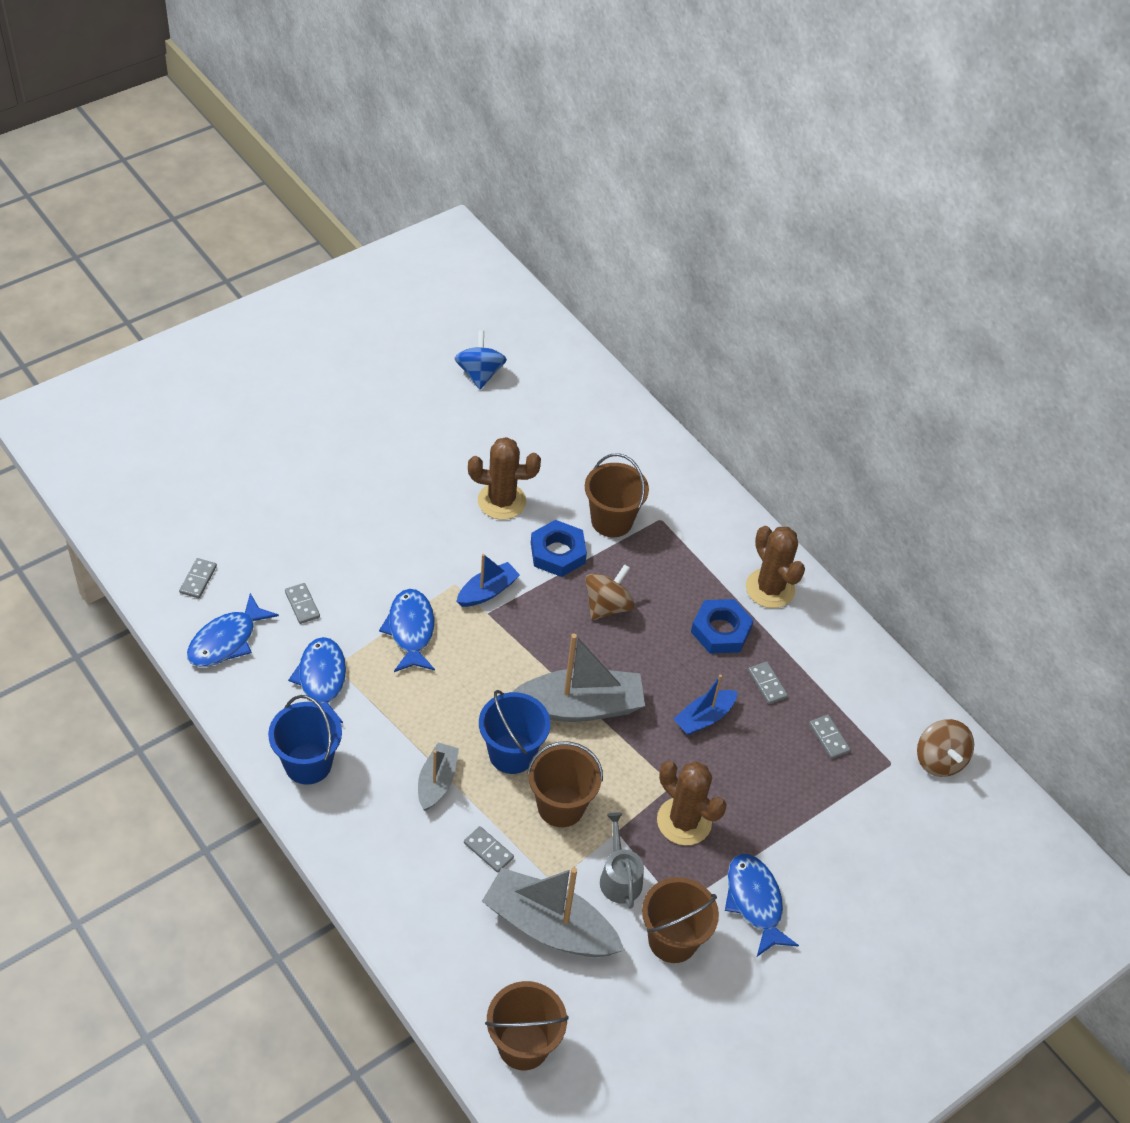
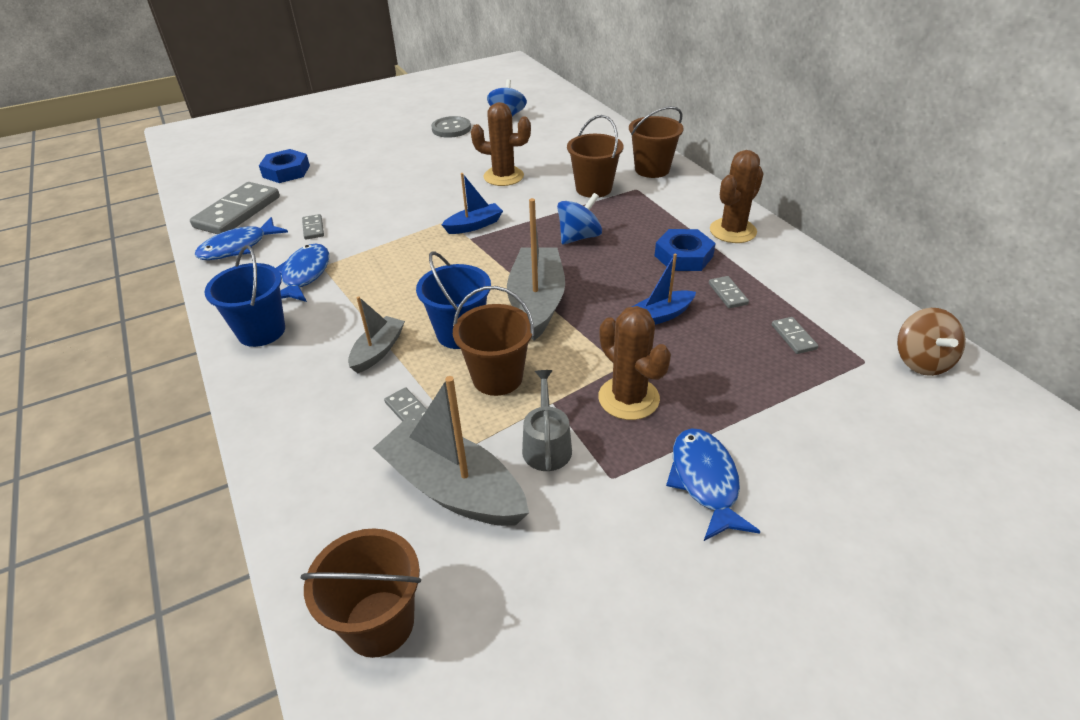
camera: 15 degrees right, 10 degrees down
grey domino [179,558,217,598] -> grey domino [190,182,280,234], size x2.25
blue fish [379,589,435,672] -> none
grey boat [513,634,645,722] -> grey boat turned 90 degrees counterclockwise [507,198,565,341]
blue nut [531,520,587,577] -> blue nut moved to [259,149,310,183]
brown spinning top [585,564,635,620] -> blue spinning top [557,193,602,245]
brown bucket [642,877,719,963] -> brown bucket moved to [629,106,684,178]
brown cactus [746,526,805,608] -> brown cactus turned 60 degrees clockwise [710,150,764,243]
none -> grey button [431,116,471,138]

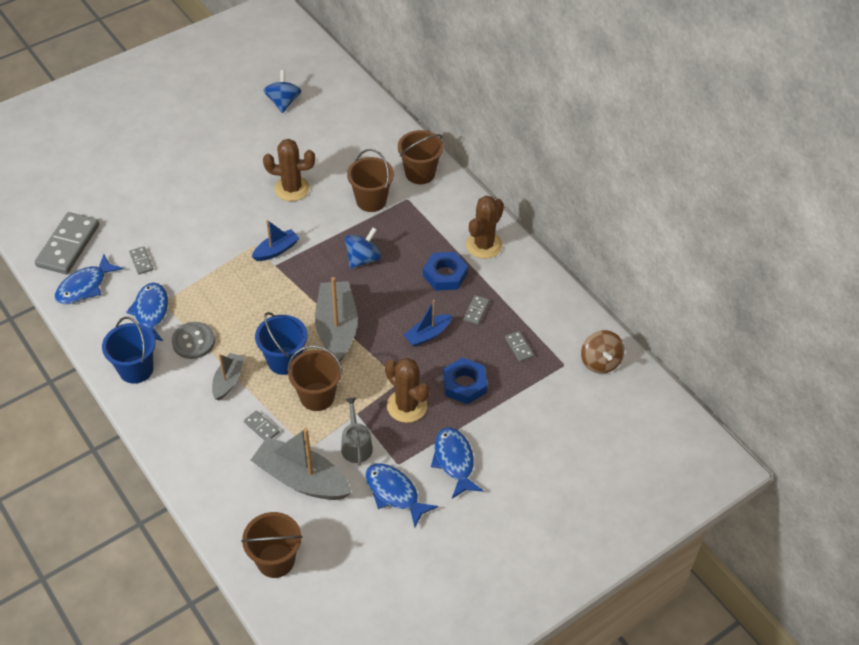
camera: 10 degrees left, 10 degrees up
blue nut [259,149,310,183] -> blue nut moved to [443,358,488,404]
grey button [431,116,471,138] -> grey button moved to [172,322,215,359]
grey domino [709,276,749,308] -> grey domino turned 45 degrees clockwise [464,295,490,325]
none -> blue fish [365,463,438,527]

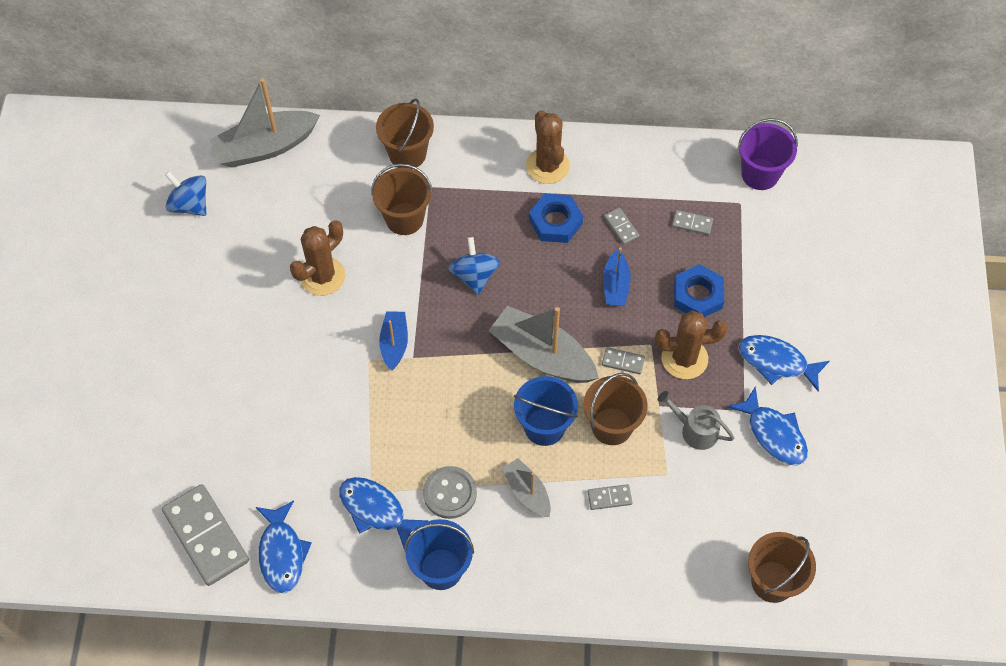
camera: 50 degrees left, 10 degrees up
grey domino [129,246,153,275] -> grey domino moved to [602,347,645,374]
grey boat [251,428,352,500] -> grey boat moved to [209,78,320,168]
blue fish [365,463,438,527] -> blue fish turned 120 degrees counterclockwise [727,386,808,465]
brown spinning top [581,330,624,374] -> purple bucket [737,118,798,190]

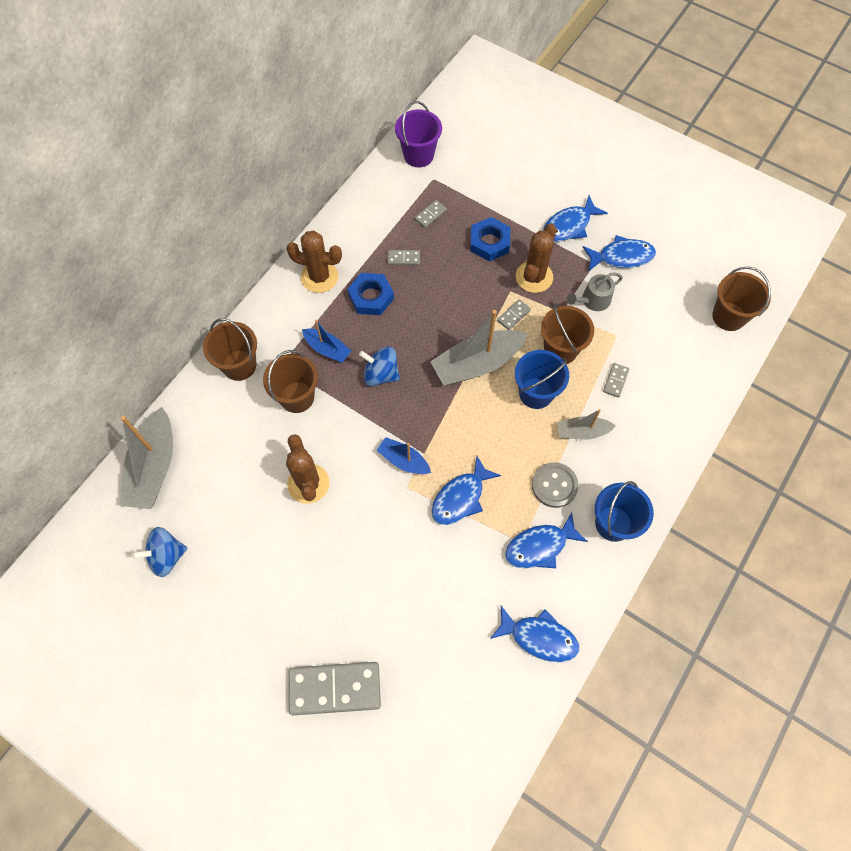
camera: 60 degrees left, 5 degrees up
grey domino [162,484,249,586] -> grey domino moved to [289,662,381,715]
blue boat [603,247,631,306] -> blue boat moved to [302,319,351,363]
none -> blue fish [431,456,501,525]

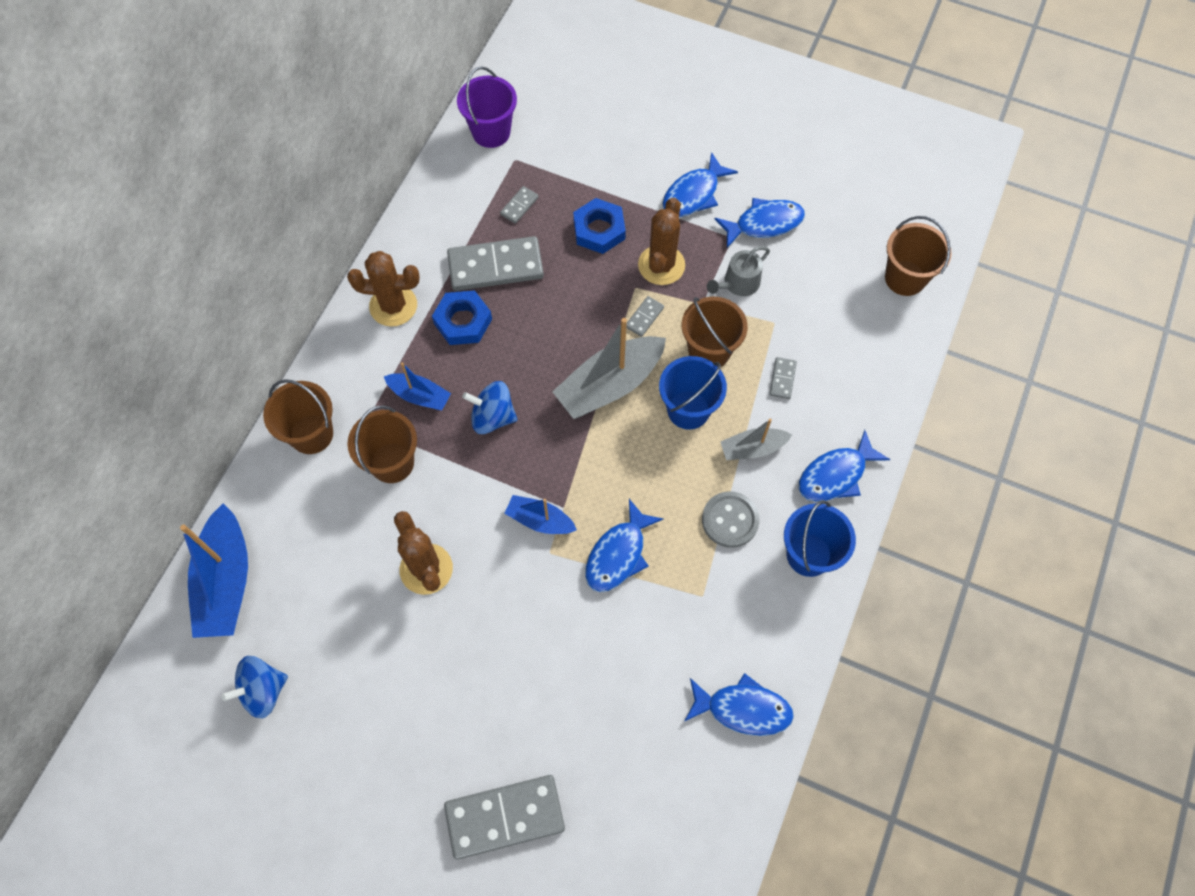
camera: 10 degrees left, 0 degrees up
grey boat [120,407,173,509] -> blue boat [180,504,248,638]
grey domino [388,250,420,265] -> grey domino [447,236,544,291], size x2.25
blue fish [505,512,588,568] -> blue fish moved to [799,430,890,502]

